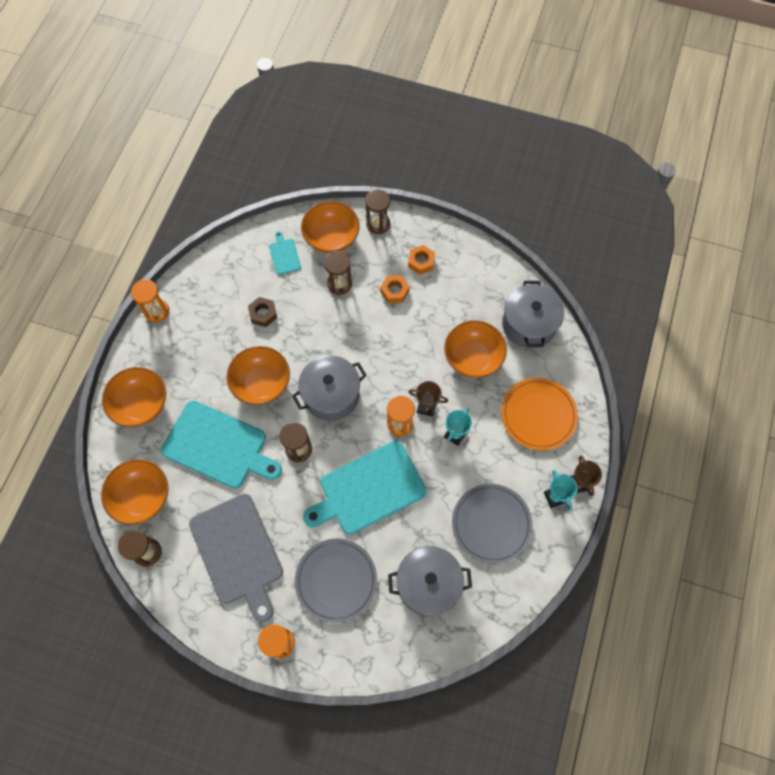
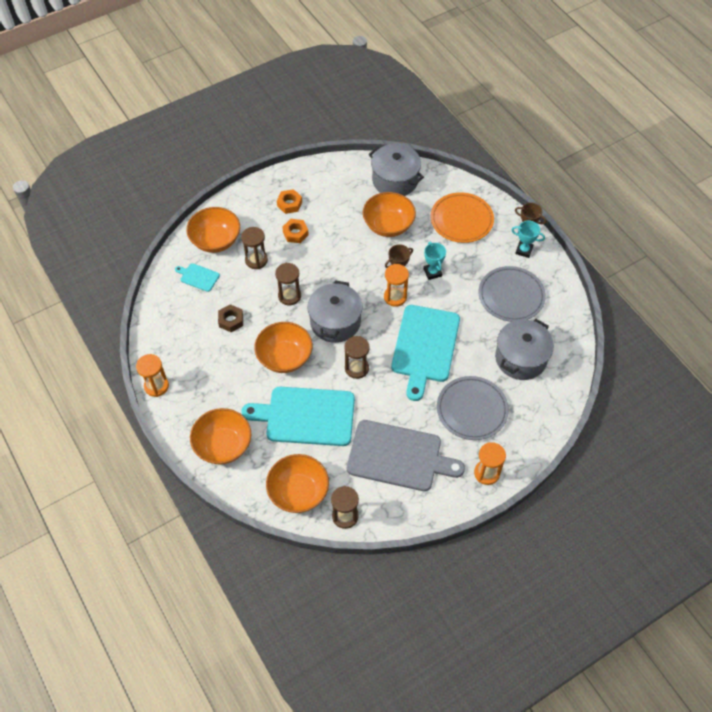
camera: 50 degrees left, 10 degrees down
turquoise cutting board [161,401,282,489] -> turquoise cutting board turned 150 degrees counterclockwise [241,387,355,446]
brown hourglass [365,189,390,234] -> brown hourglass moved to [275,263,301,305]

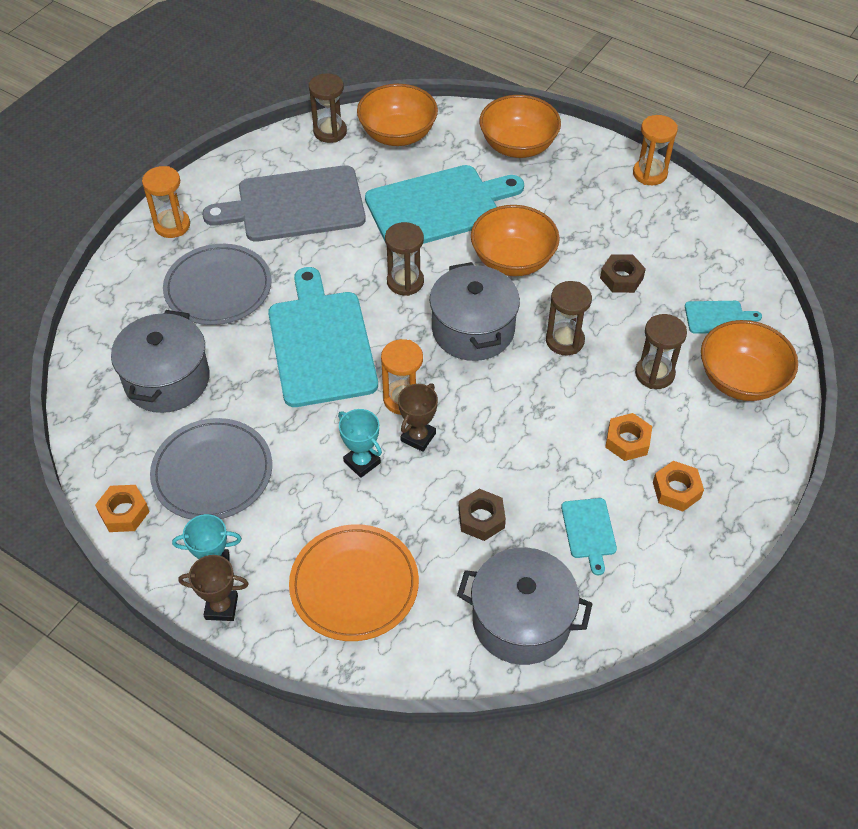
camera: 155 degrees right, 5 degrees down
orange bowl [363,192,416,237] -> brown nut [458,489,506,541]
none -> orange nut [95,485,150,532]
none -> turquoise cutting board [561,498,617,575]

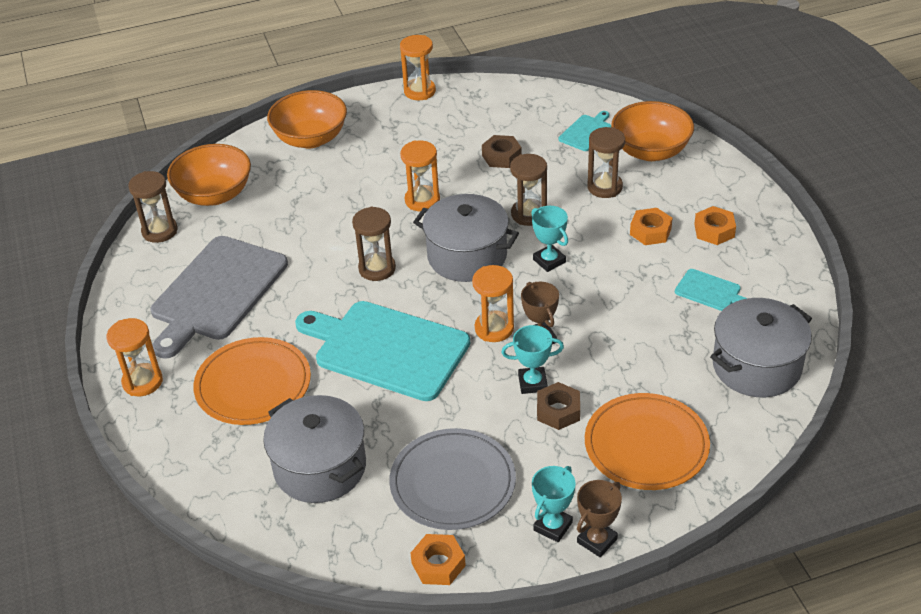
camera: 50 degrees left, 10 degrees down
grey plate [163,244,272,325] -> orange plate [193,337,311,425]
turquoise cutting board [365,165,524,244] -> none
brown nut [458,489,506,541] -> brown nut moved to [537,382,580,430]
orange bowl [471,205,560,276] -> orange hourglass [400,141,440,211]
none -> turquoise trophy [532,206,568,272]

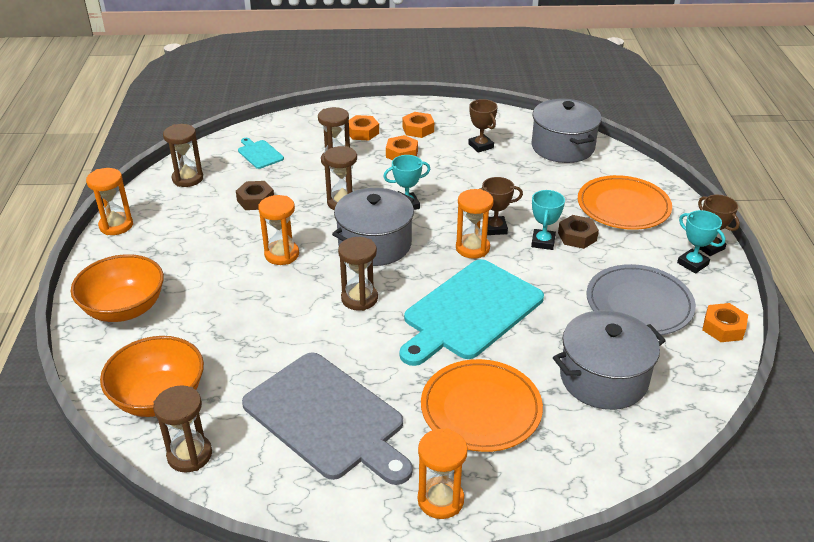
camera: 75 degrees left, 5 degrees down
orange bowl [611,101,694,161] -> none
turquoise cutting board [675,269,748,311] -> brown trophy [468,99,498,153]
none -> brown hourglass [163,124,203,187]
none -> orange nut [349,115,379,141]

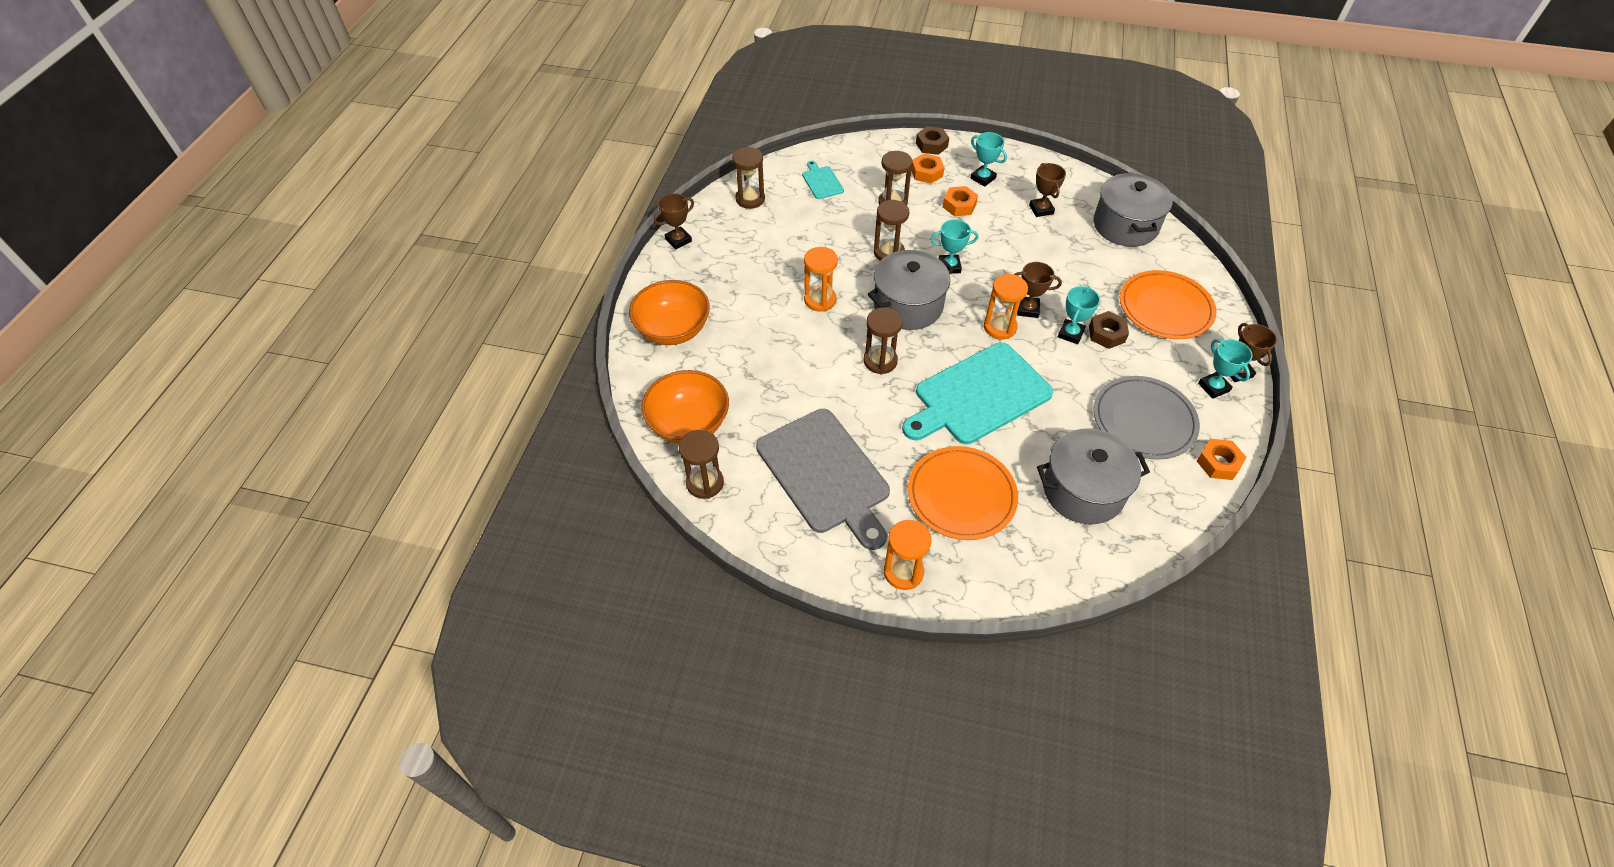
camera: 15 degrees right, 15 degrees up
orange hourglass [86,168,133,235] -> brown trophy [654,193,694,249]
brown nut [236,181,274,210] -> brown nut moved to [916,126,949,155]
orange nut [402,112,434,138] -> turquoise trophy [971,132,1007,187]

